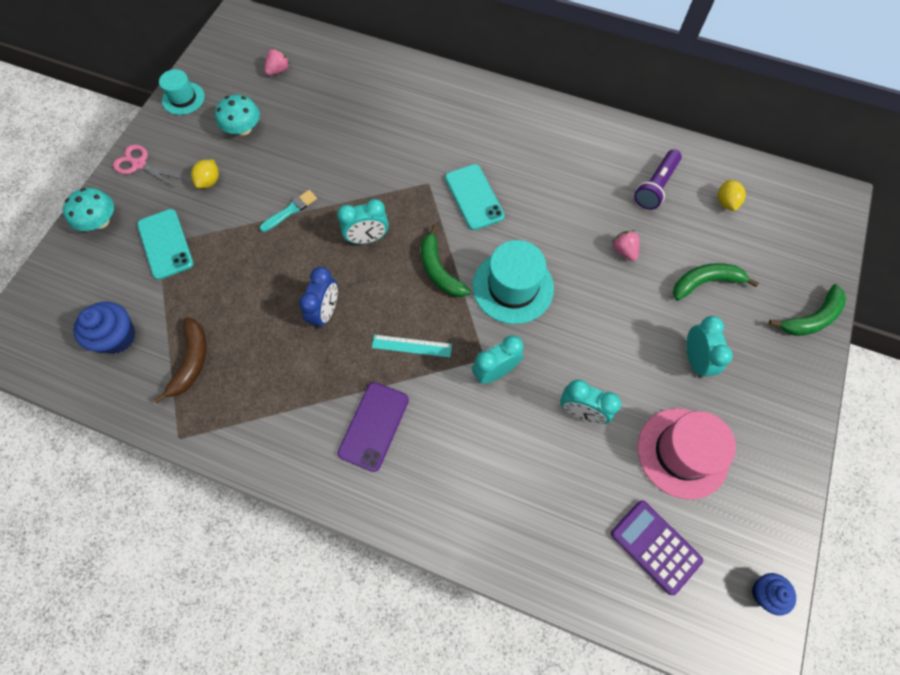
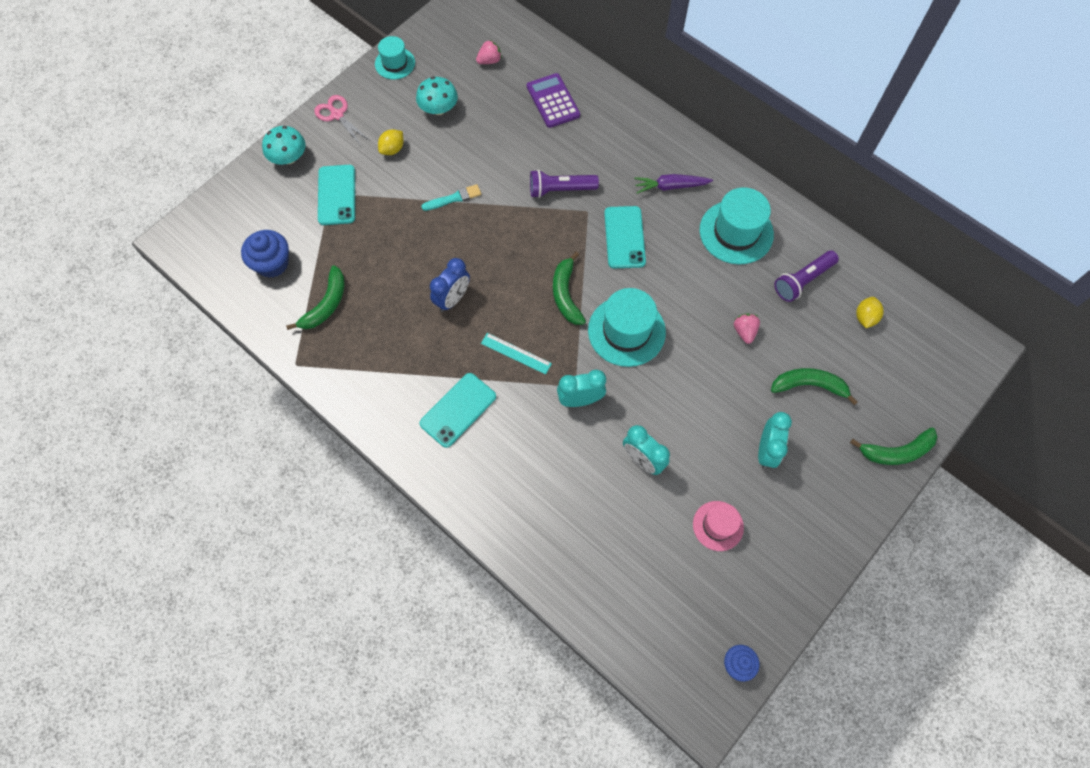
camera: 20 degrees right, 0 degrees up
brown banana [154,317,206,403] -> green banana [286,265,345,330]
turquoise clock [337,199,389,244] -> none
purple phone [338,382,409,472] -> turquoise phone [420,373,496,448]
purple calculator [611,500,703,595] -> purple calculator moved to [527,73,580,128]
pink hat [637,408,736,500] -> pink hat [693,501,744,551], size x0.60
none -> purple flashlight [530,170,599,198]
none -> purple carrot [634,174,713,194]
none -> turquoise hat [699,187,774,265]

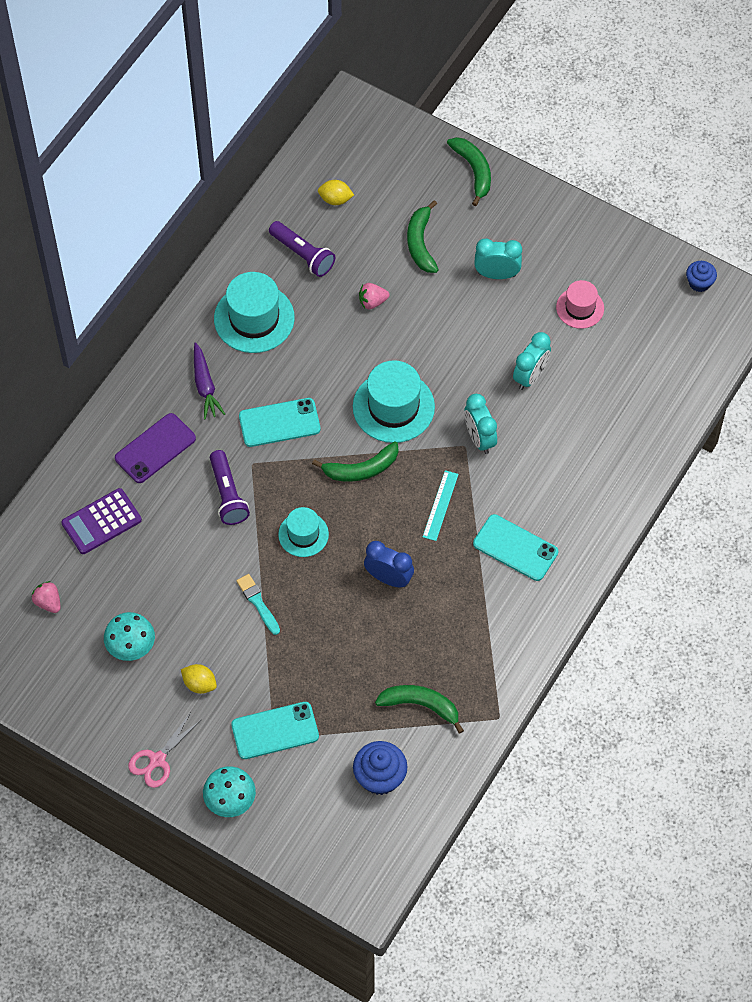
camera: 100 degrees left, 5 degrees down
turquoise hat [375,36,415,79] -> turquoise hat moved to [278,507,329,557]
none -> purple phone [115,413,196,483]

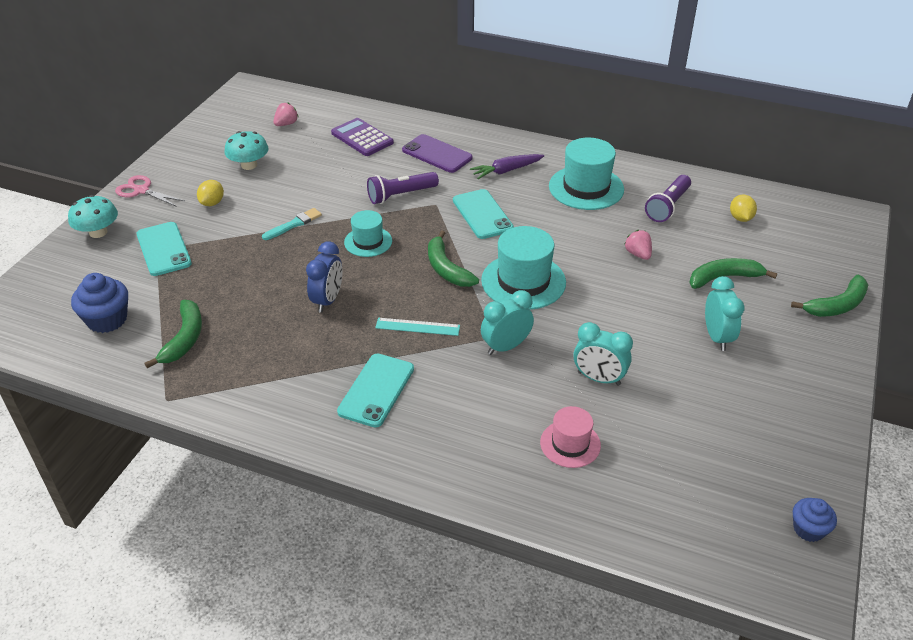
camera: 80 degrees right, 20 degrees down
pink hat [556,280,604,329] -> pink hat moved to [540,406,601,468]

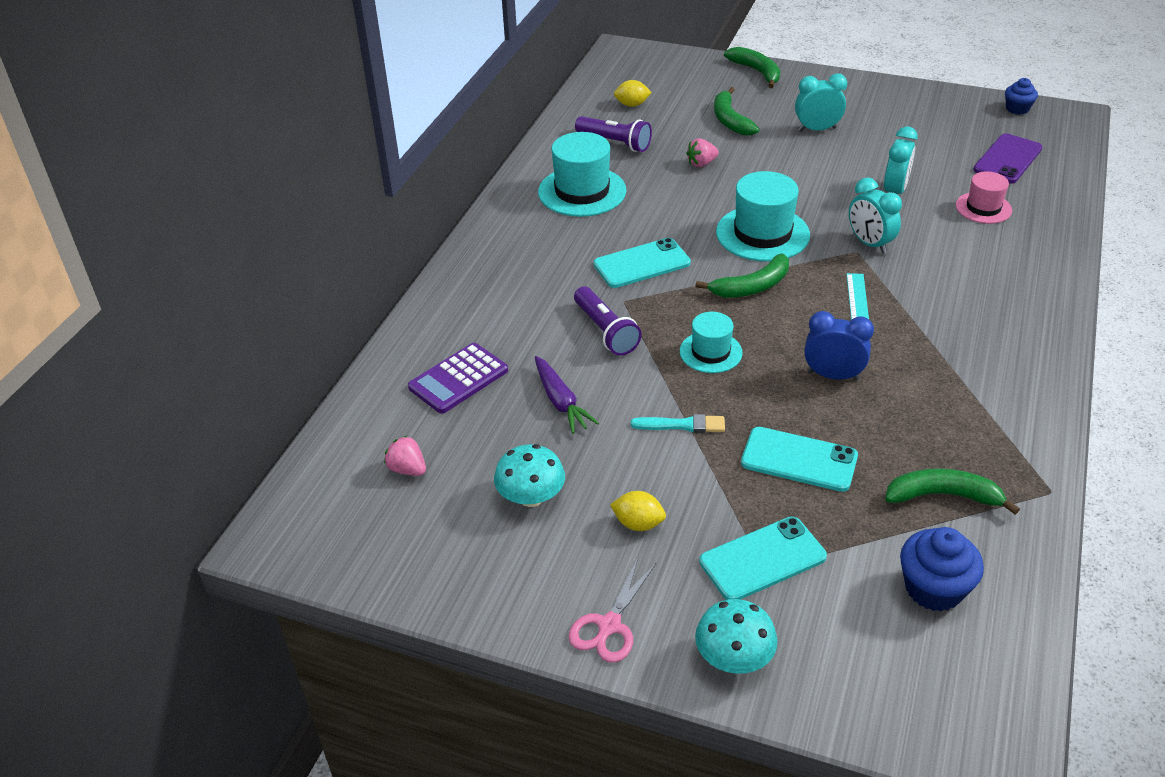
camera: 90 degrees left, 0 degrees up
turquoise brush [262,208,322,240] -> turquoise brush turned 135 degrees clockwise [631,414,725,433]
turquoise phone [337,353,414,428] -> turquoise phone moved to [741,427,858,492]
purple phone [402,134,473,173] -> purple phone moved to [973,134,1043,183]
purple carrot [470,154,544,179] -> purple carrot moved to [535,356,599,434]

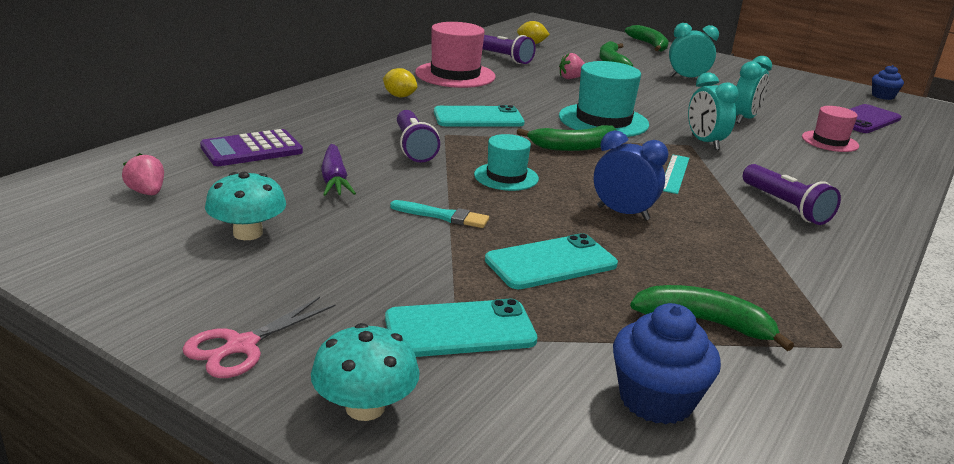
camera: 10 degrees right, 15 degrees down
turquoise hat [538,132,626,217] -> pink hat [415,22,496,88]
yellow lemon [610,491,666,531] -> yellow lemon moved to [383,68,417,97]
turquoise phone [741,427,858,492] -> turquoise phone turned 60 degrees counterclockwise [485,233,618,289]
none -> purple flashlight [743,164,841,225]

